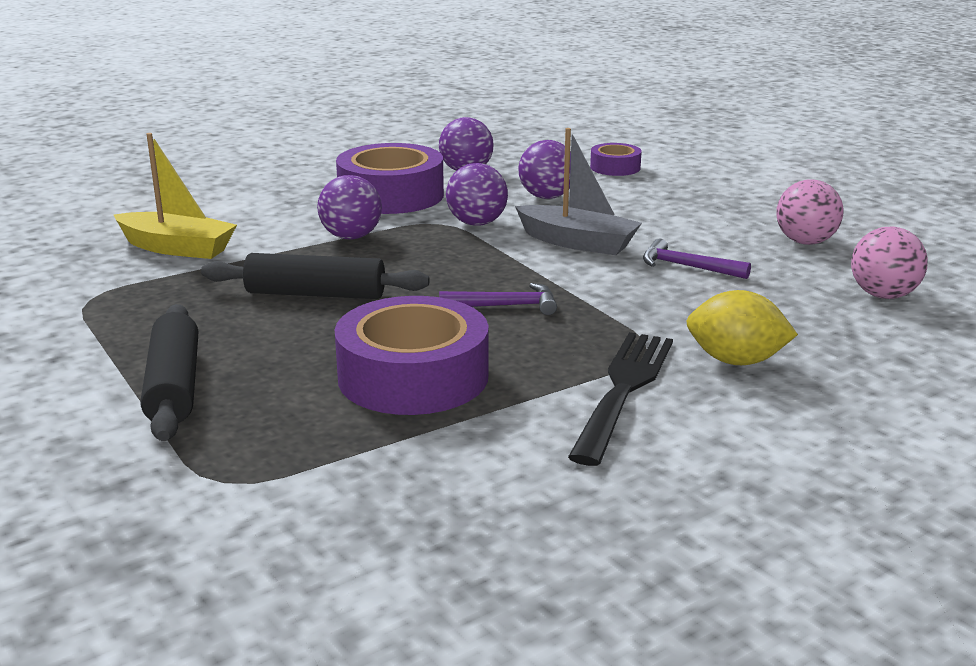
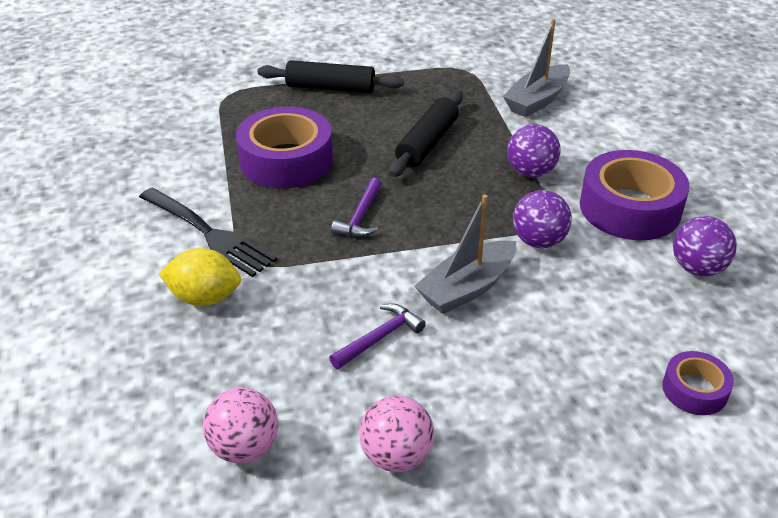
camera: 110 degrees right, 15 degrees up
yellow boat [114,133,237,259] -> grey boat [503,19,570,117]
purple ball [518,140,571,199] -> none
yellow lemon [686,290,798,365] -> yellow lemon turned 60 degrees clockwise [159,248,241,306]

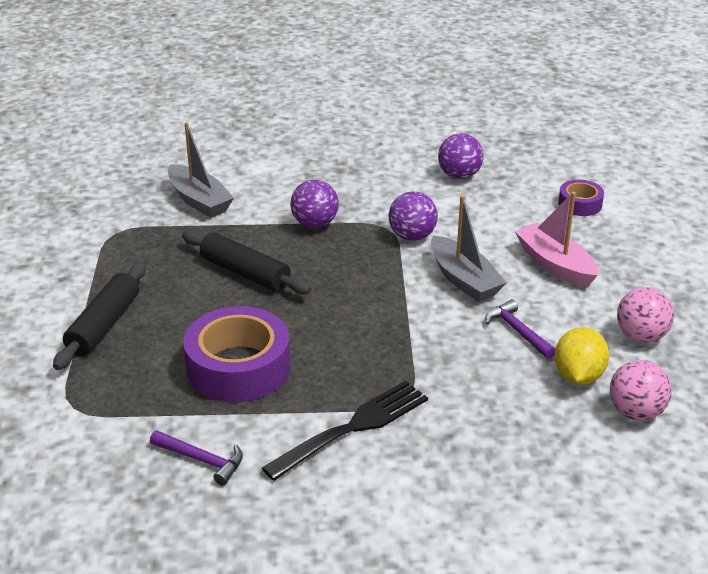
camera: 80 degrees left, 5 degrees down
yellow lemon [159,248,241,306] -> yellow lemon moved to [554,327,609,385]
purple hammer [331,178,382,237] -> purple hammer moved to [150,430,243,485]
purple tape [580,150,690,240] -> none
none -> pink boat [515,192,598,287]

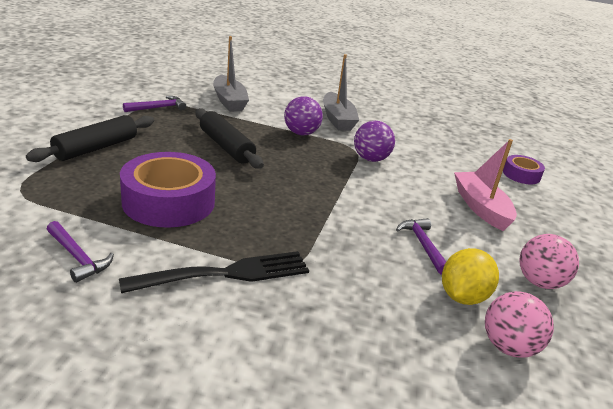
camera: 15 degrees right, 5 degrees down
grey boat [431,195,507,302] -> grey boat moved to [323,54,359,131]
purple ball [438,133,484,179] -> none
none -> purple hammer [123,96,186,112]

